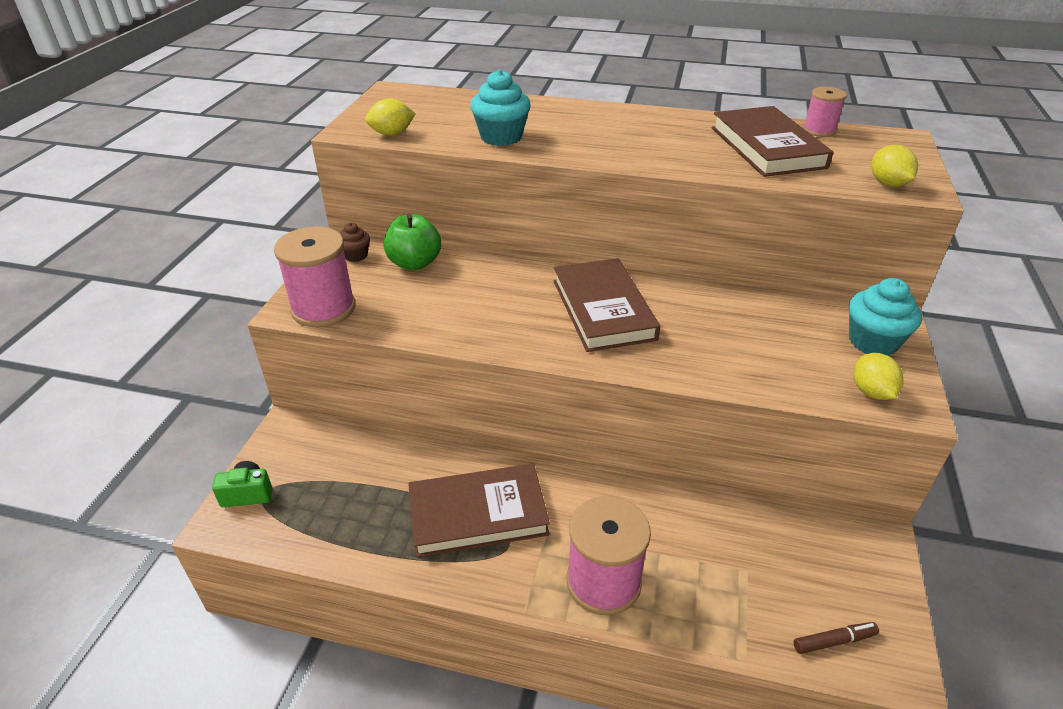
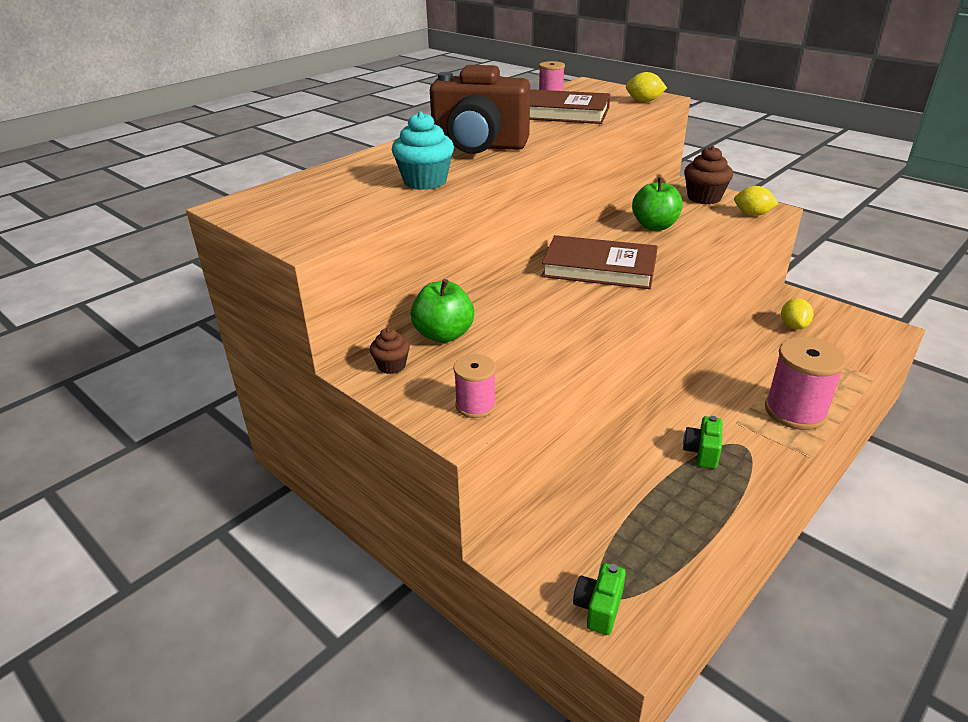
camera: 60 degrees left, 5 degrees down
pink spool [274,227,356,328] -> pink spool [453,354,496,418], size x0.55
yellow lemon [365,98,416,135] -> yellow lemon moved to [781,298,814,329]
brown book [408,464,550,558] -> green camera [683,416,723,469]
brown marker [794,622,879,654] -> none
turquoise cupcake [849,278,922,356] -> brown cupcake [684,146,733,204]
none -> brown camera [430,65,530,154]
none -> green apple [632,178,682,231]

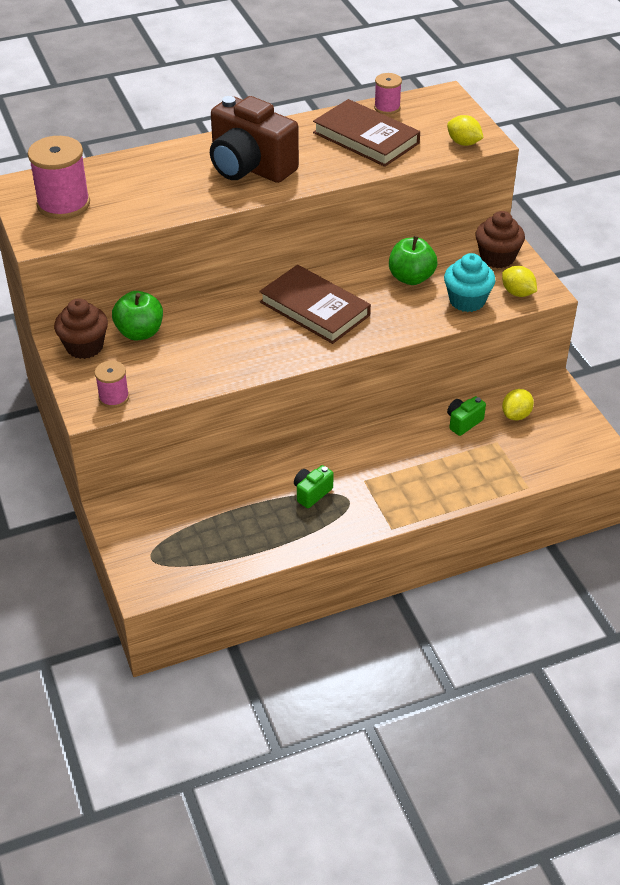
camera: 25 degrees right, 10 degrees up
brown cupcake [370,328,410,374] -> brown cupcake [54,298,108,359], size x1.72
turquoise cupcake [392,111,454,190] -> turquoise cupcake moved to [444,253,495,312]
green camera [573,563,626,635] -> green camera moved to [447,396,486,436]
pink spool [765,337,847,430] -> pink spool moved to [28,136,90,219]

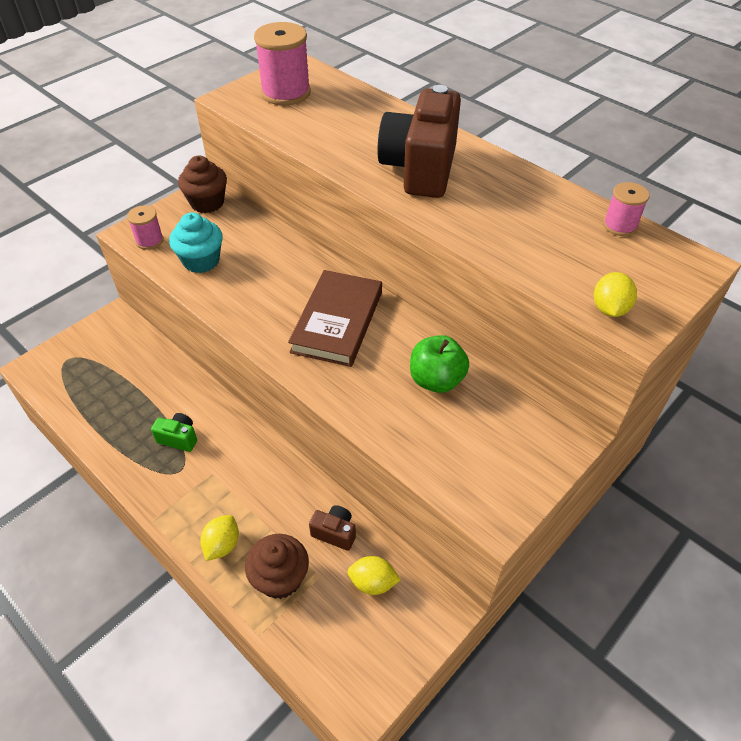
camera: 65 degrees right, 5 degrees up
green apple [112,291,163,341] -> none
brown book [313,99,420,167] -> none
turquoise cupcake [444,253,495,312] -> turquoise cupcake moved to [169,212,223,273]
green camera [447,396,486,436] -> brown camera [309,505,356,551]
brown cupcake [476,211,525,268] -> brown cupcake moved to [245,534,309,599]
yellow lemon [502,266,537,297] -> yellow lemon moved to [200,515,239,561]

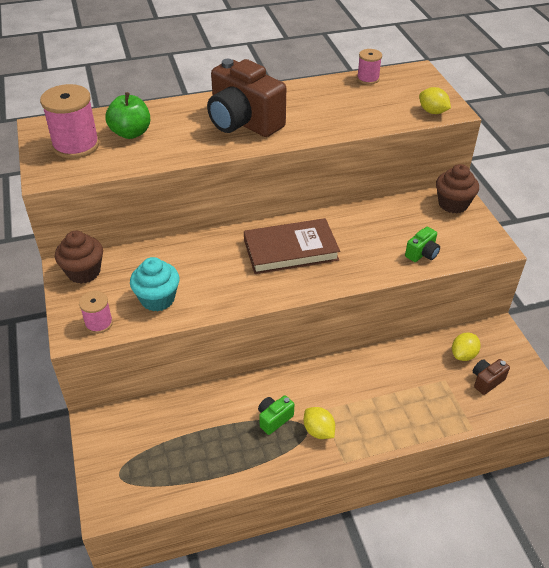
camera: 60 degrees left, 5 degrees down
yellow lemon [200,515,239,561] -> yellow lemon moved to [304,407,335,439]
brown cupcake [245,534,309,599] -> brown cupcake moved to [436,164,479,214]
brown book [288,270,382,367] -> brown book turned 60 degrees counterclockwise [244,218,340,274]
brown camera [309,505,356,551] -> brown camera moved to [473,359,510,395]
green apple [410,335,469,393] -> green apple moved to [105,92,150,139]
none -> green camera [405,227,440,262]

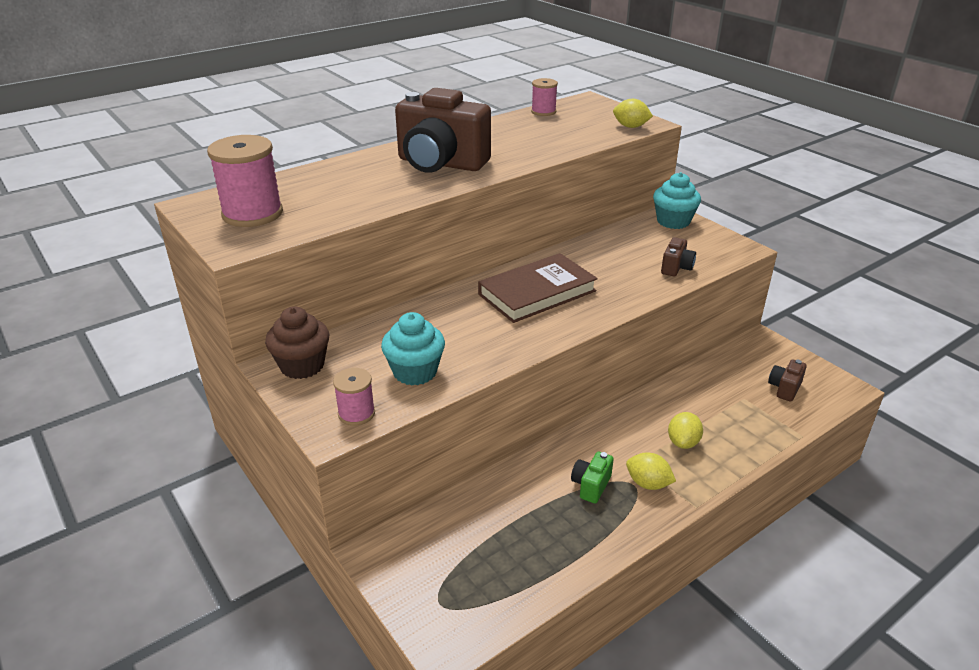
camera: 20 degrees left, 10 degrees down
green apple [105,92,150,139] -> none
green camera [405,227,440,262] -> brown camera [661,237,696,276]
brown cupcake [436,164,479,214] -> turquoise cupcake [653,172,701,229]
yellow lemon [452,333,481,361] -> yellow lemon moved to [668,412,703,449]

